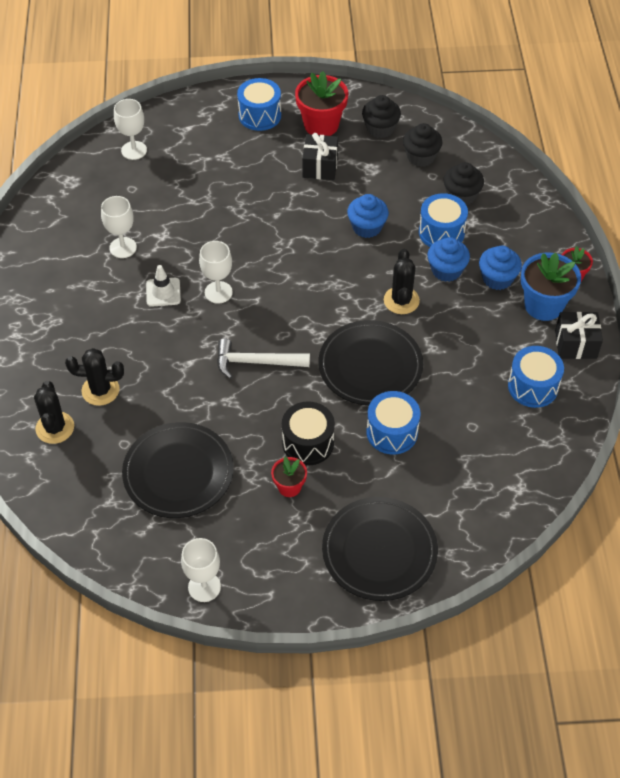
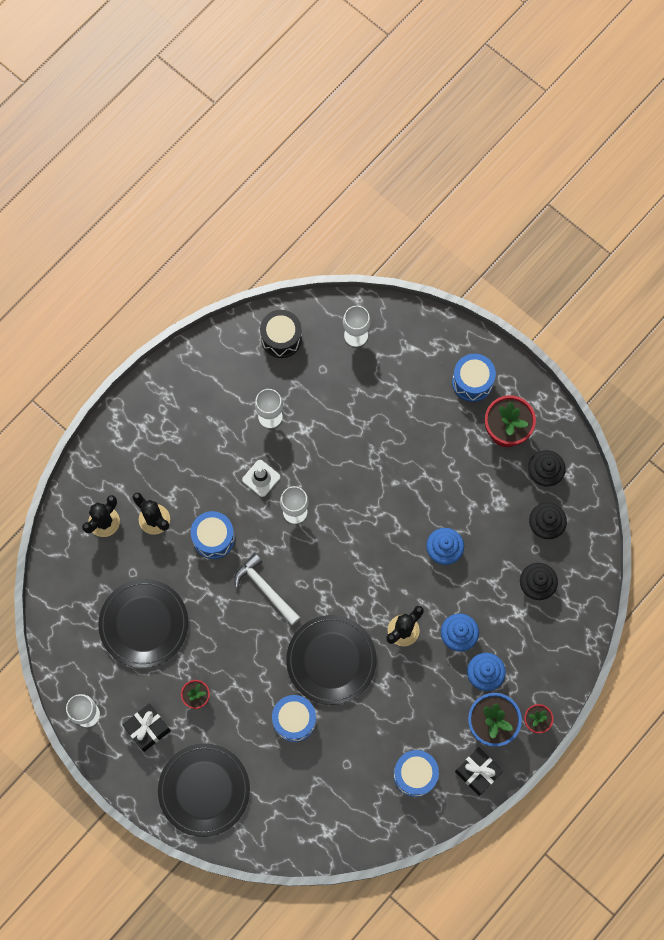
camera: 45 degrees right, 20 degrees up
black drum [282,401,335,466] -> black drum moved to [260,310,302,358]
black gift [302,133,338,180] -> black gift moved to [122,703,171,752]
blue drum [419,193,468,247] -> blue drum moved to [191,511,235,559]

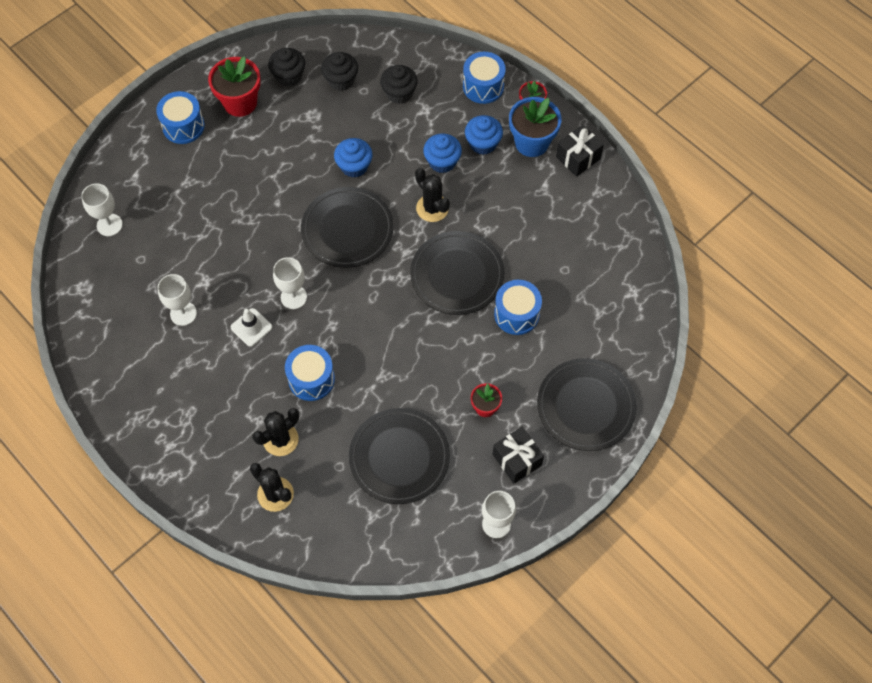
camera: 85 degrees left, 10 degrees down
white hammer [234,553,300,625] -> none
black drum [260,310,302,358] -> none
blue drum [394,750,439,797] -> blue drum moved to [463,52,506,104]
none -> black plate [301,187,394,268]

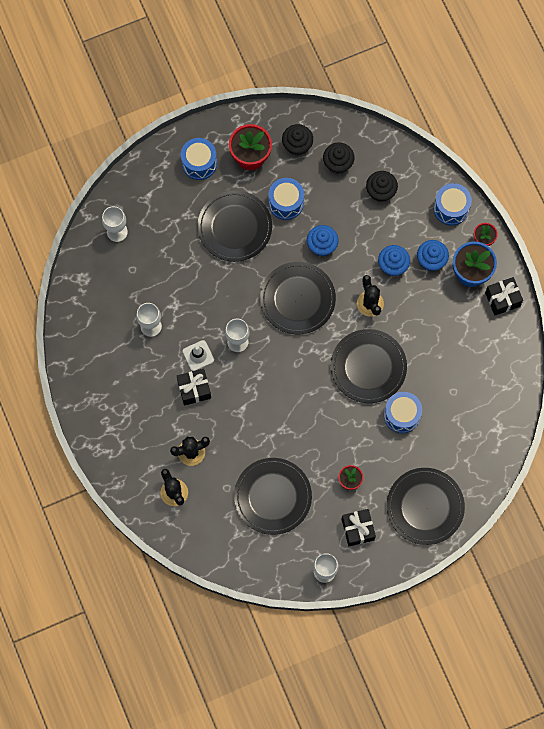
camera: 20 degrees right, 10 degrees up
blue drum [285,345,335,401] -> blue drum moved to [268,178,304,220]
none -> black gift [177,369,211,406]
none -> black plate [197,191,272,262]

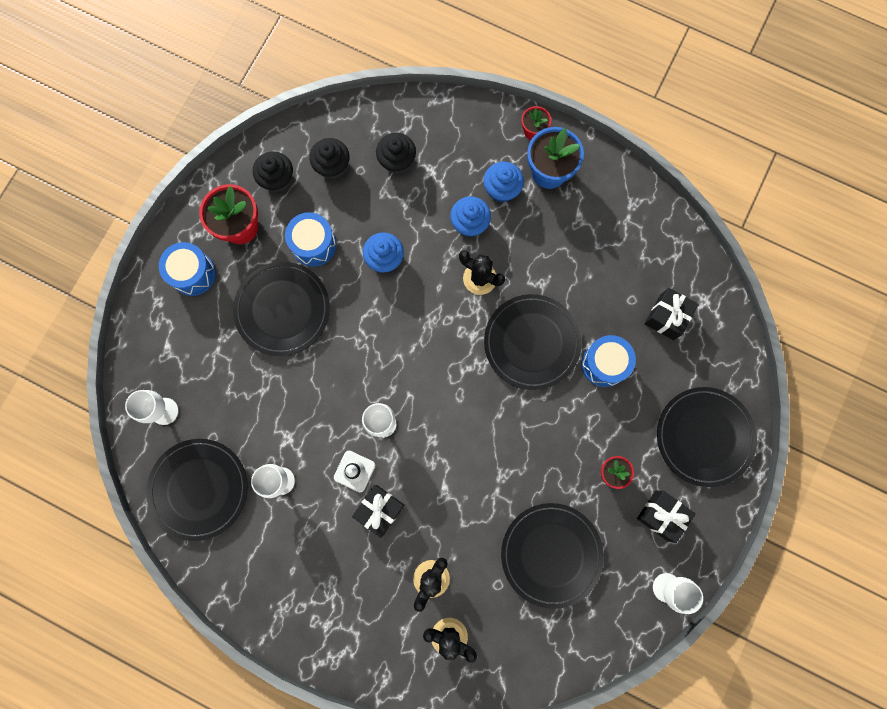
camera: 40 degrees left, 5 degrees up
black plate [260,262,336,334] -> black plate moved to [146,439,248,541]
blue drum [434,183,472,226] -> none
black gift [485,277,523,316] -> black gift moved to [645,288,699,340]

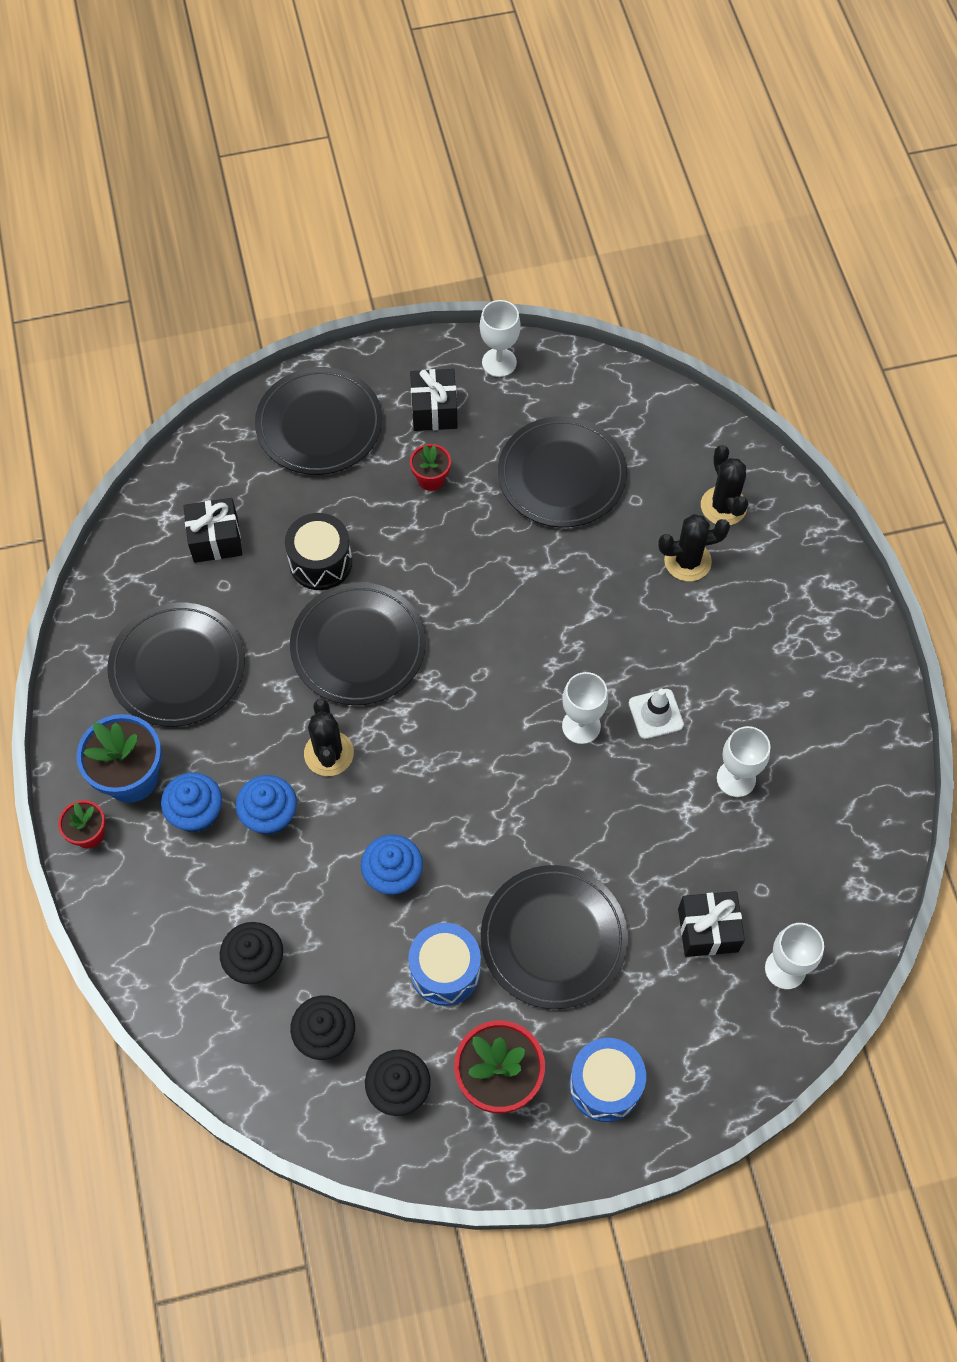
camera: 130 degrees left, 15 degrees down
black plate [146,439,248,541] -> black plate moved to [107,603,245,727]
black gift [352,485,404,538] -> black gift moved to [678,891,745,957]
blue drum [581,335,636,387] -> black drum [285,513,352,590]

